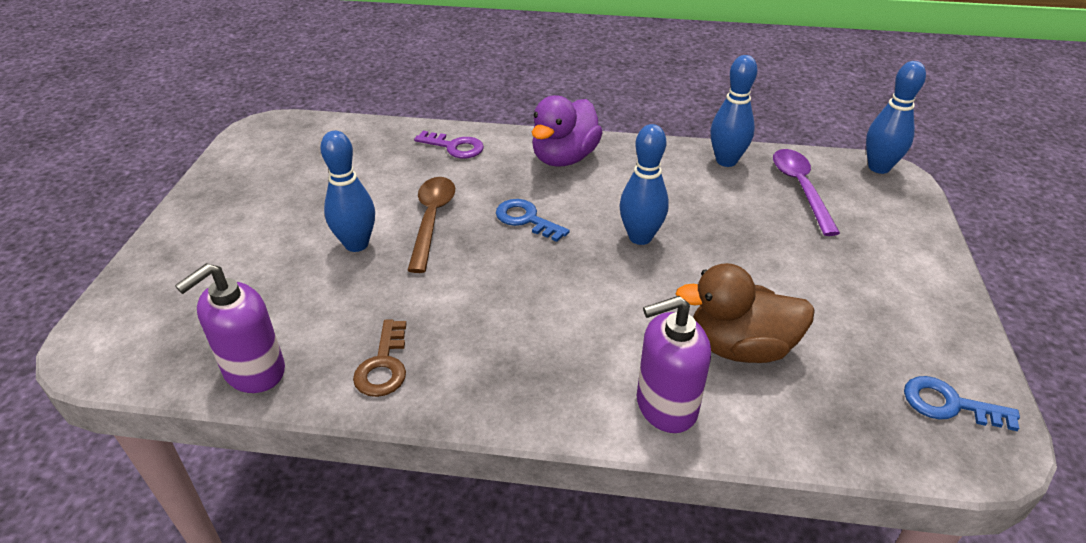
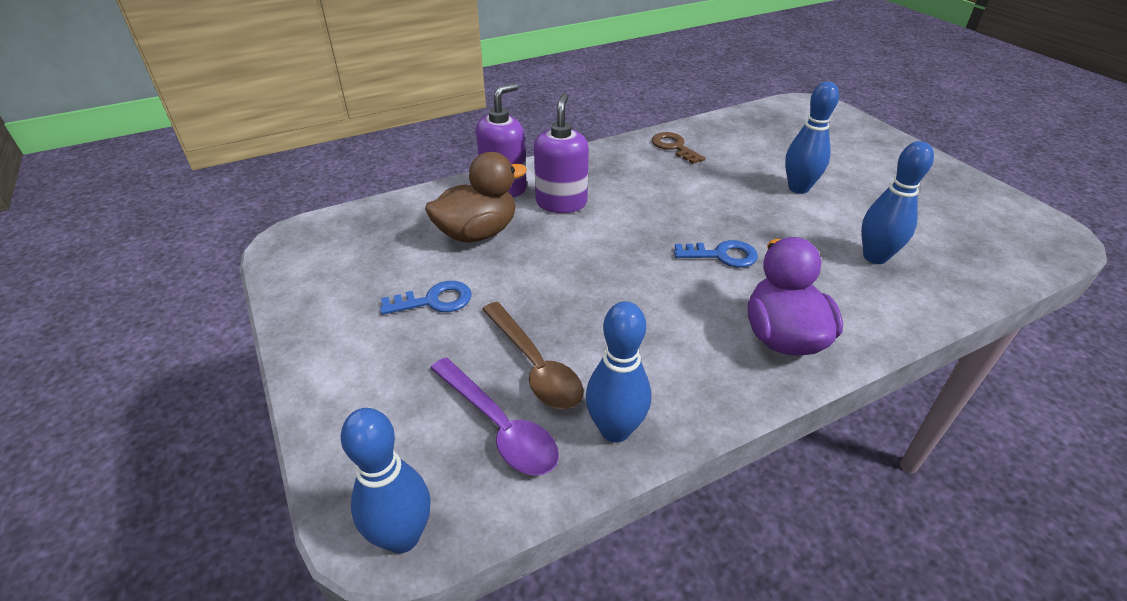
camera: 145 degrees right, 0 degrees up
purple soap dispenser [175,263,285,393] -> purple soap dispenser moved to [534,94,589,213]
brown spoon [407,177,455,273] -> brown spoon moved to [482,302,584,409]
purple key [414,131,484,158] -> none
blue bowling pin [619,124,669,245] -> blue bowling pin moved to [861,141,934,264]
blue key [904,376,1020,431] -> blue key moved to [380,281,472,315]

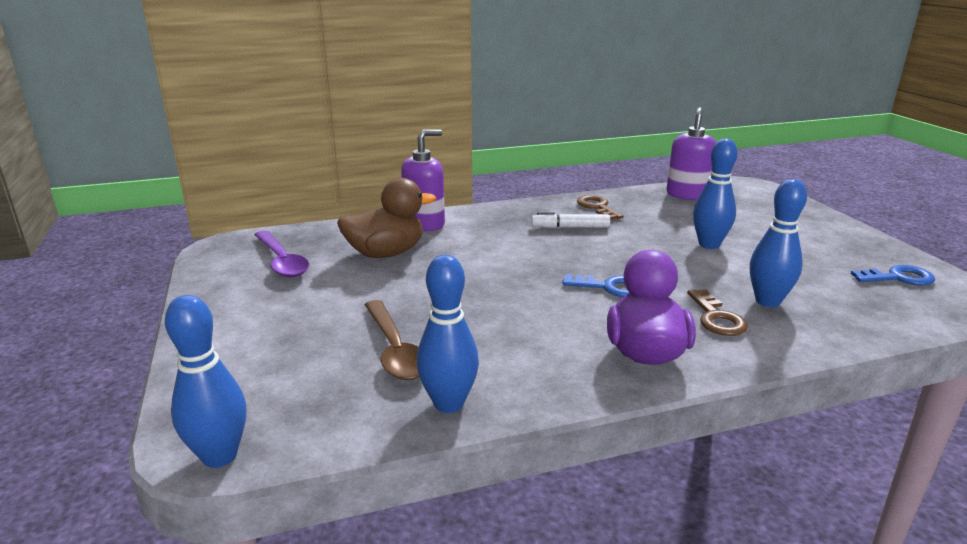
camera: 10 degrees right, 15 degrees down
blue key [380,281,472,315] -> blue key moved to [851,265,935,286]
purple spoon [430,358,559,475] -> purple spoon moved to [254,231,309,278]
purple soap dispenser [534,94,589,213] -> purple soap dispenser moved to [666,107,716,200]
none -> white marker [532,212,610,228]
none -> brown key [687,289,748,336]

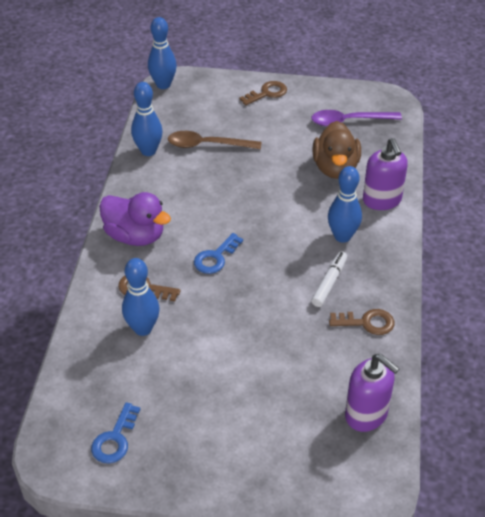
camera: 115 degrees right, 20 degrees up
blue bowling pin [693,139,738,249] -> blue bowling pin moved to [328,166,362,243]
none -> brown key [239,81,287,105]

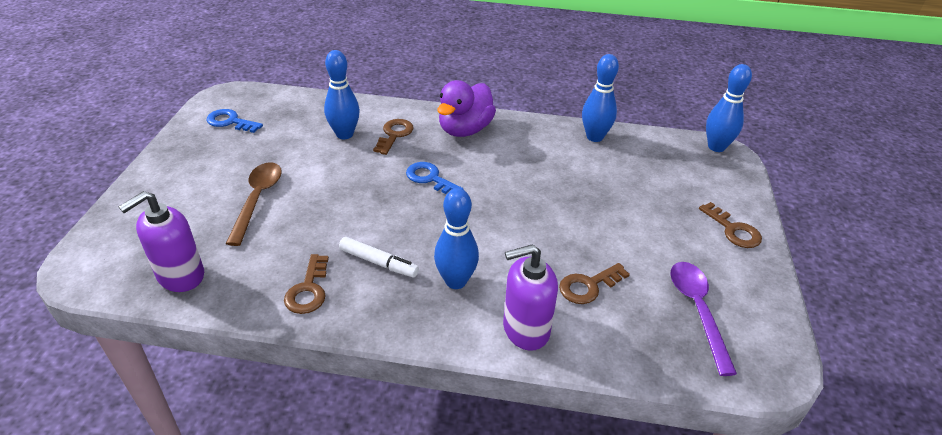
camera: 90 degrees right, 5 degrees down
brown spoon [168,131,261,149] -> brown spoon moved to [226,162,282,246]
brown duck [312,121,361,179] -> brown key [559,263,630,304]

